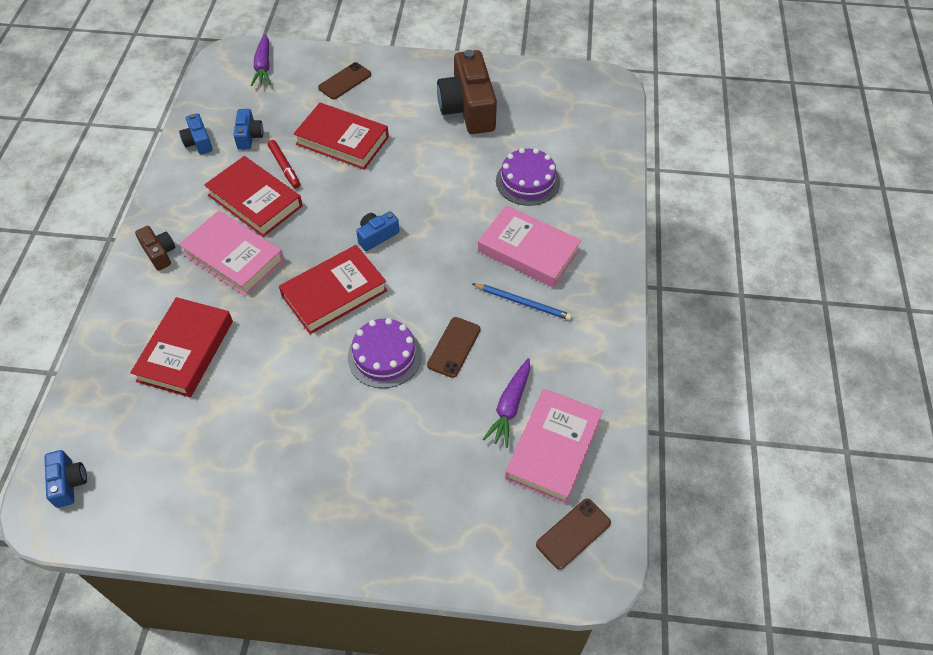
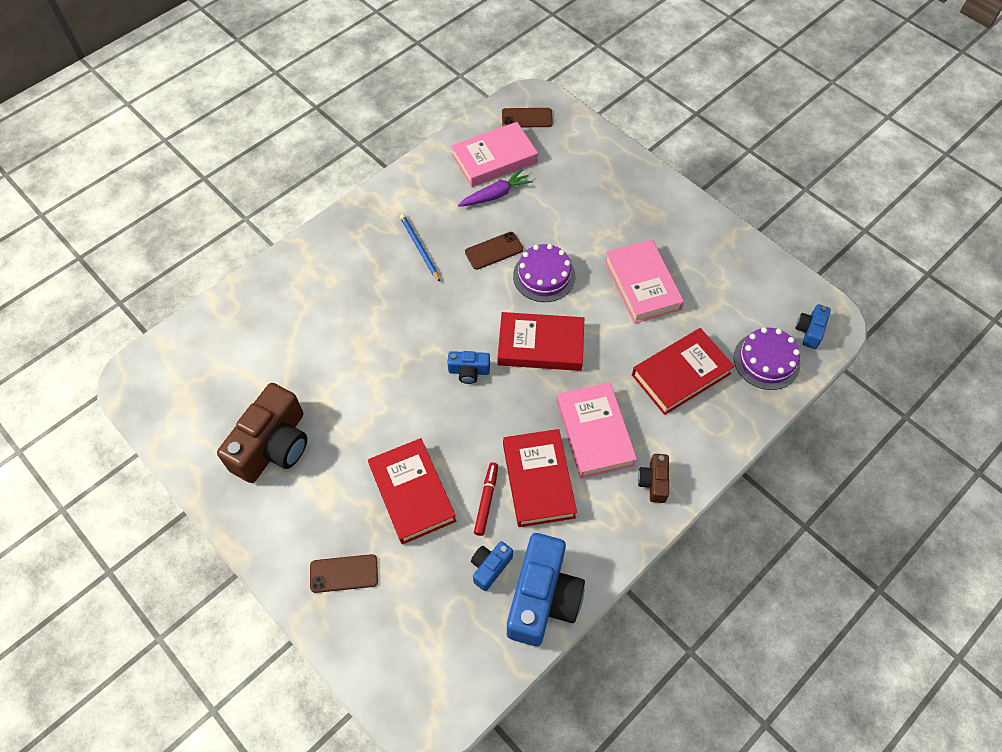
camera: 140 degrees left, 5 degrees up
blue camera [179,113,213,155] -> blue camera [507,533,585,646], size x2.08
purple carrot [251,34,271,86] -> none
pink book [478,205,582,288] -> pink book moved to [604,239,684,324]
purple cake [496,148,560,206] -> purple cake moved to [734,327,800,390]

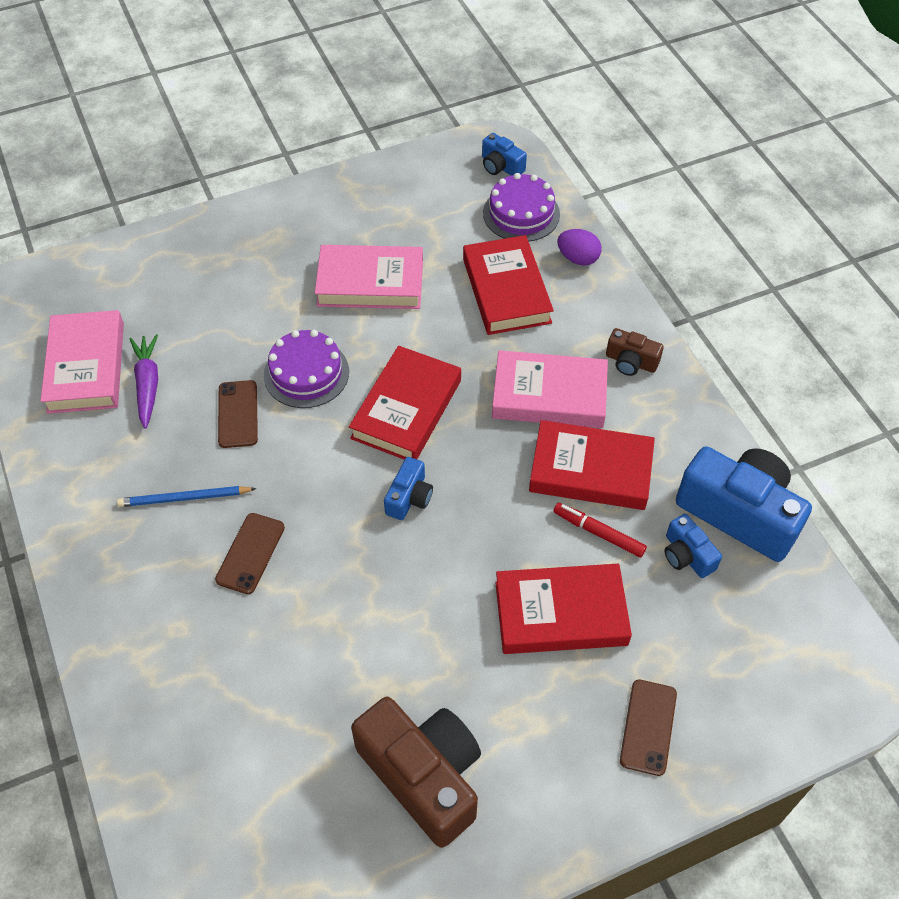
camera: 70 degrees left, 5 degrees down
brown phone [502,108,553,128] -> brown phone moved to [215,513,285,594]
none -> purple egg [557,229,602,266]

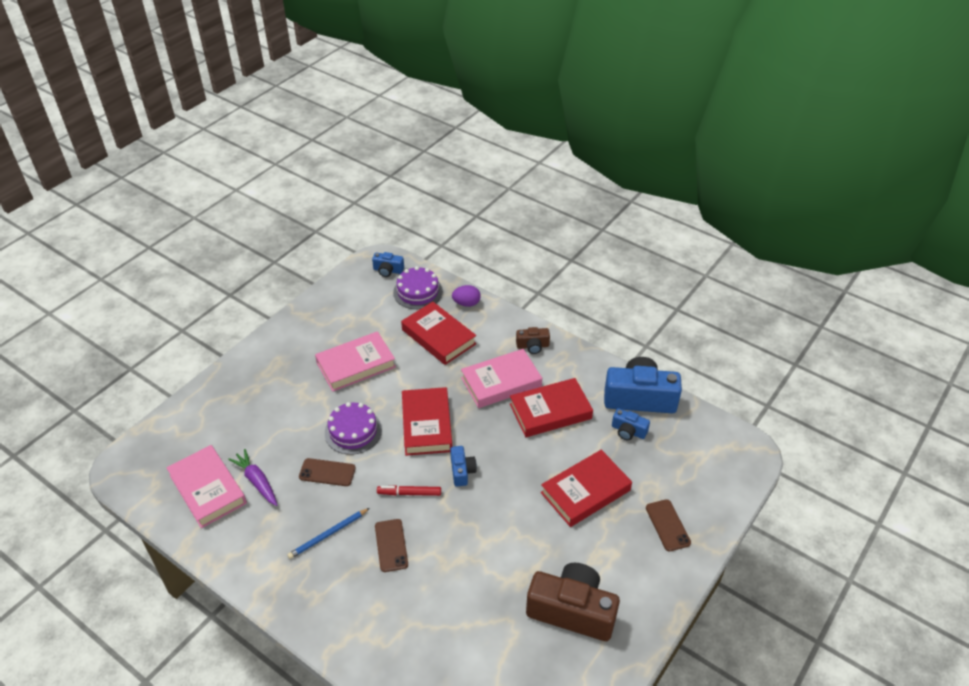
camera: 30 degrees left, 10 degrees down
brown phone [218,380,258,448] -> brown phone turned 45 degrees counterclockwise [299,458,356,486]
red marker [553,503,647,557] -> red marker moved to [377,485,441,496]

